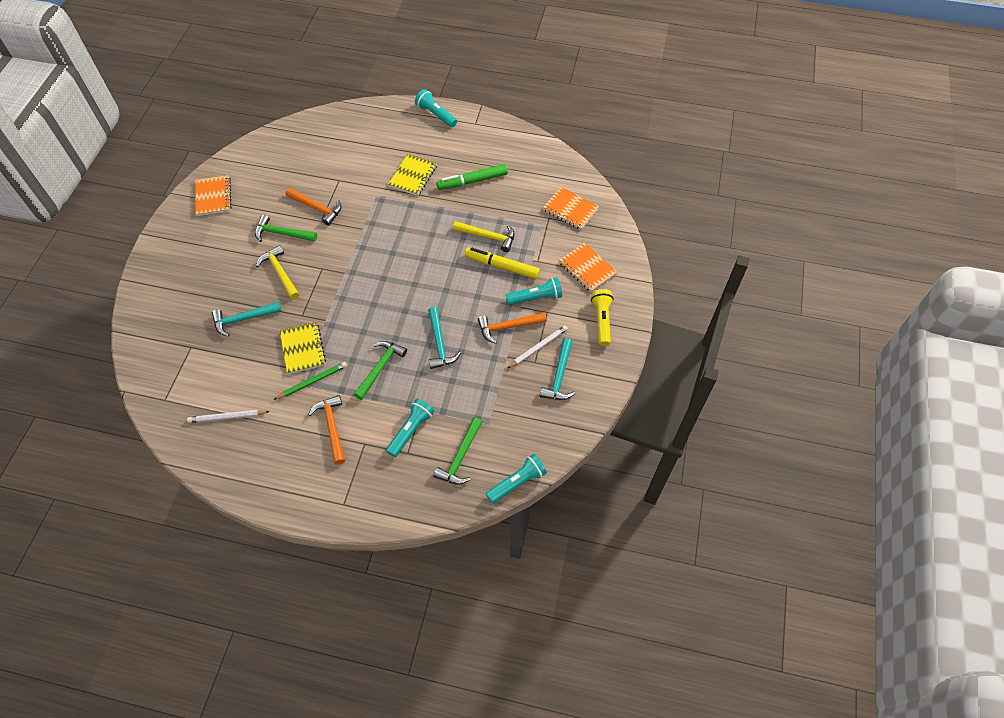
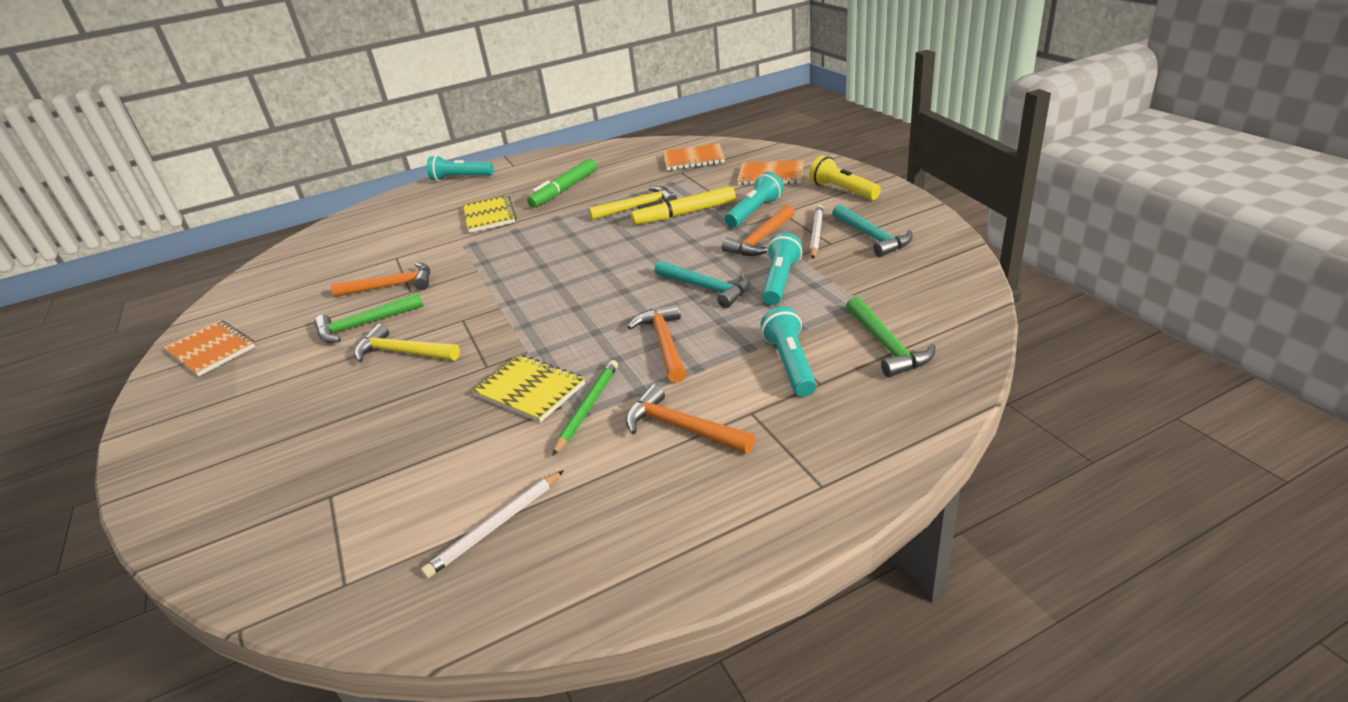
camera: 35 degrees left, 25 degrees down
turquoise hammer [212,302,282,337] -> none
green hammer [354,341,407,400] -> orange hammer [628,303,686,383]
turquoise flashlight [486,454,547,504] -> turquoise flashlight moved to [762,233,802,305]

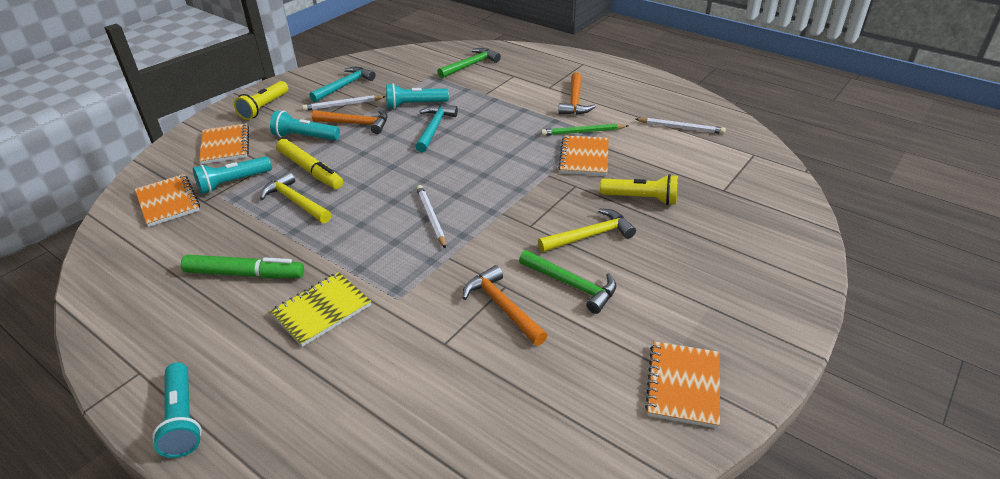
camera: 120 degrees left, 5 degrees up
yellow hammer [354,324,460,363] -> yellow hammer turned 105 degrees counterclockwise [538,209,636,252]
yellow notebook [472,354,585,423] -> orange notebook [558,135,609,176]
orange hammer [628,303,686,383] -> none
turquoise flashlight [761,307,816,397] -> turquoise flashlight moved to [193,156,272,194]
none -> white pencil [416,185,446,249]
none -> yellow flashlight [600,174,678,205]

